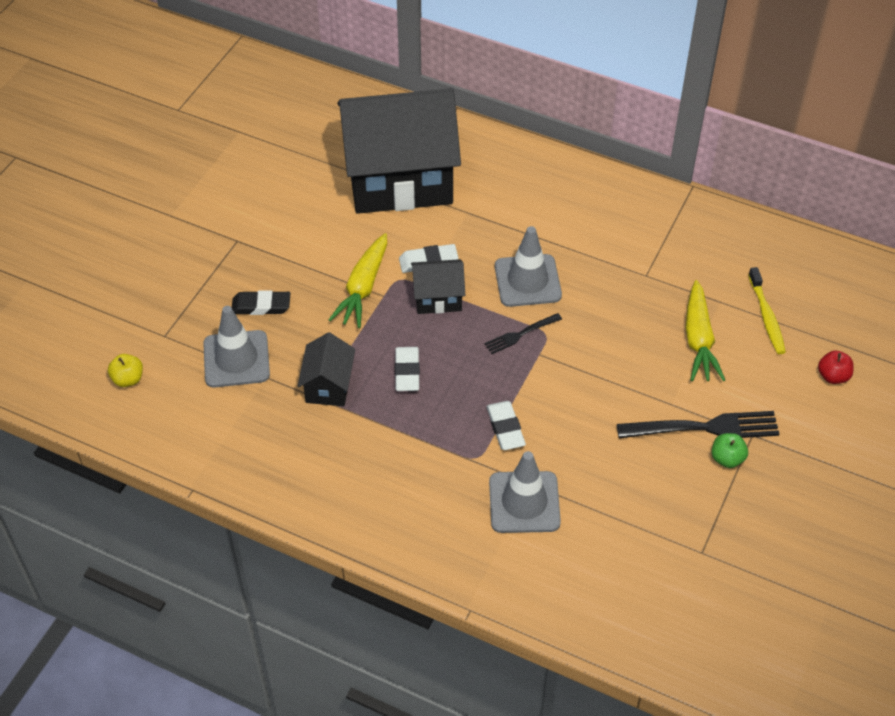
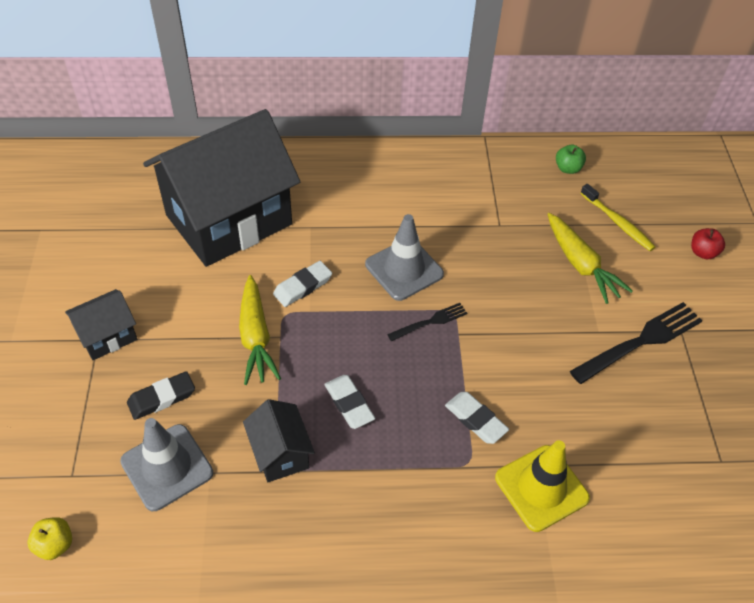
camera: 30 degrees left, 0 degrees up
black house [411,259,465,314] -> black house moved to [65,289,137,360]
black fork [484,313,562,354] -> black fork turned 150 degrees counterclockwise [387,303,467,341]
grey traffic cone [489,451,561,533] -> yellow traffic cone [495,440,590,532]
green apple [712,433,748,468] -> green apple moved to [556,145,586,174]

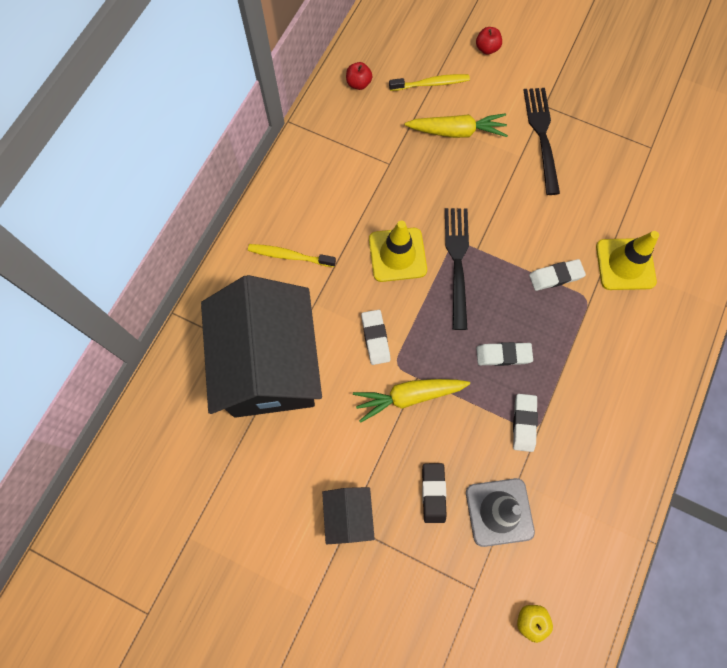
camera: 60 degrees left, 20 degrees up
yellow carrot [239,275,281,385] -> yellow carrot turned 150 degrees clockwise [353,379,470,423]
black house [243,399,315,482] -> white eraser [513,394,538,452]
grey traffic cone [365,214,444,301] -> yellow traffic cone [369,221,427,282]
black fork [387,303,467,341] -> black fork [445,208,469,330], size x1.83
green apple [556,145,586,174] -> red apple [346,62,372,90]
none -> yellow toothbrush [248,244,336,267]

